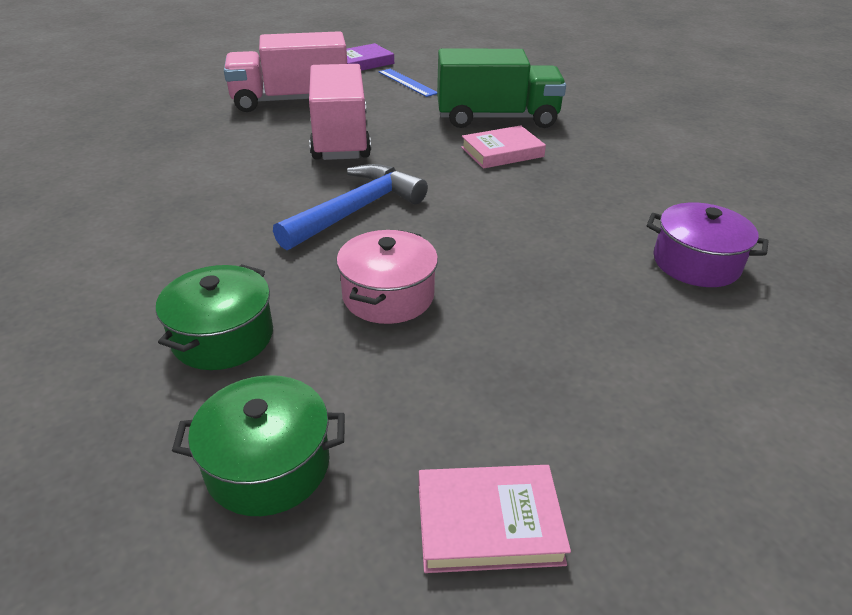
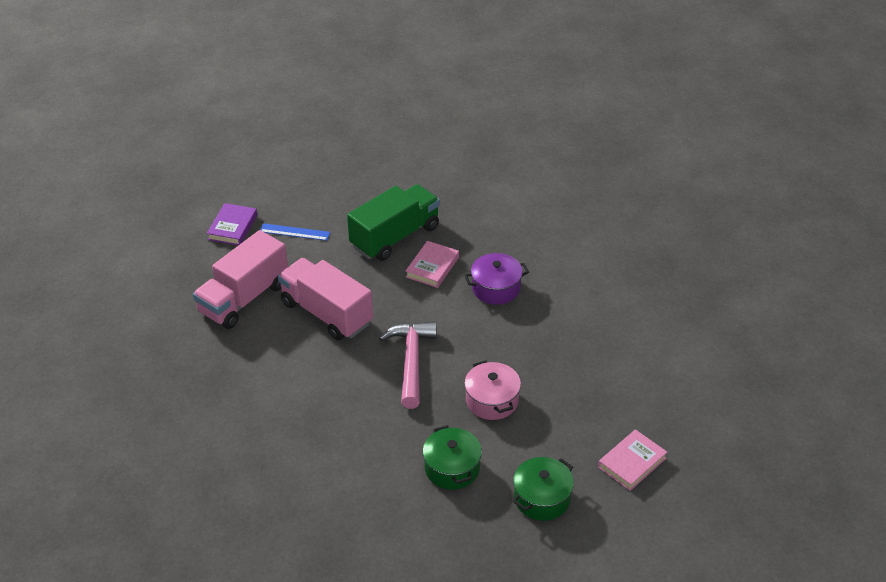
camera: 40 degrees left, 5 degrees up
blue hammer [273,164,428,250] -> pink hammer [379,321,437,409]
purple pot [647,202,769,287] -> purple pot moved to [464,253,529,305]

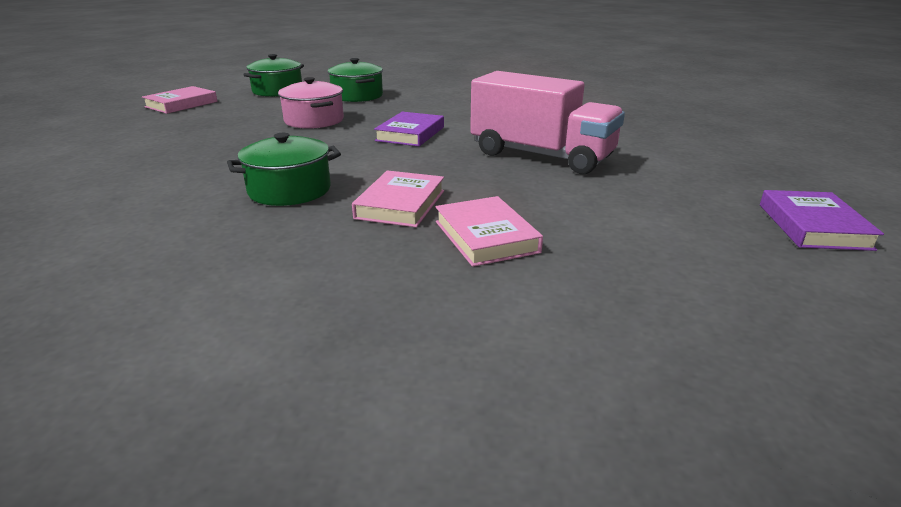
camera: 170 degrees right, 15 degrees down
pink truck [193,230,288,329] -> none
blue ruler [260,223,330,241] -> none
green truck [347,184,440,261] -> pink book [435,196,543,267]
pink hammer [379,321,437,409] -> purple book [374,112,444,146]
purple pot [464,253,529,305] -> green pot [227,133,341,206]

